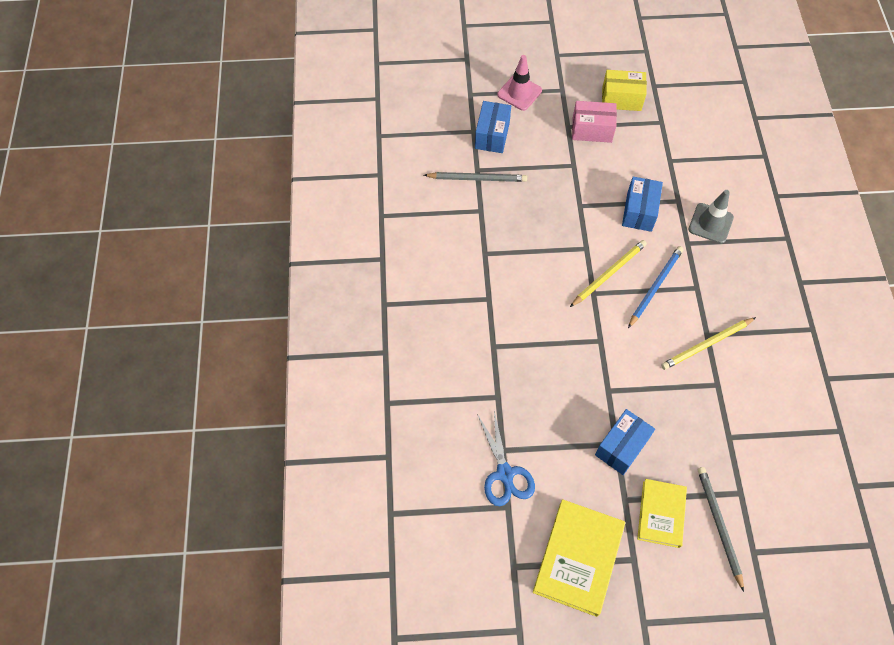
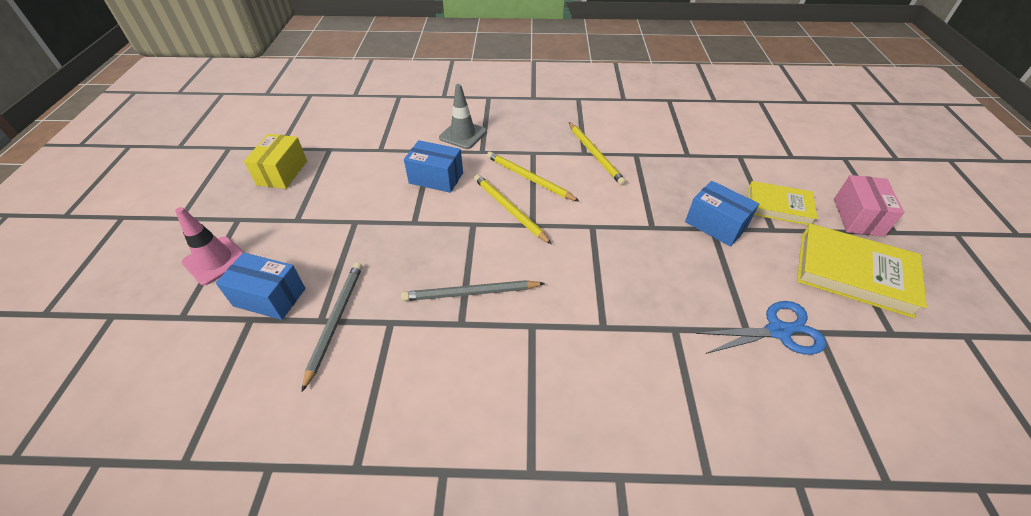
camera: 85 degrees left, 15 degrees down
pink box [572,101,617,143] -> pink box moved to [834,175,904,237]
blue pencil [628,246,684,328] -> yellow pencil [487,151,580,202]
grey pencil [698,467,744,592] -> grey pencil moved to [401,280,545,301]

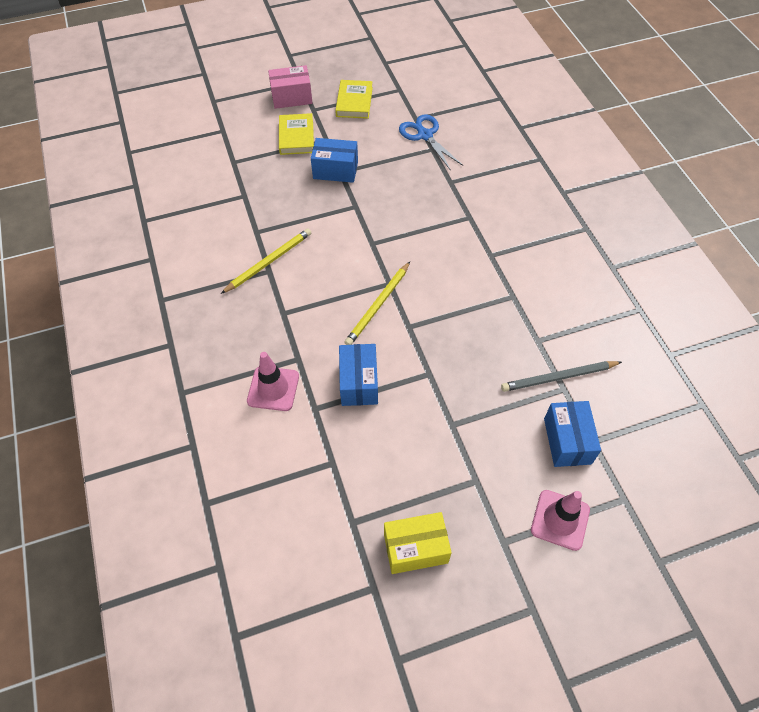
camera: 110 degrees left, 10 degrees up
grey pencil [401,280,545,301] -> none
grey traffic cone [439,84,487,149] -> pink traffic cone [247,352,299,411]
yellow pencil [487,151,580,202] -> none
blue box [685,181,759,247] -> blue box turned 75 degrees clockwise [311,138,358,183]
yellow book [797,223,927,318] -> yellow book [335,80,373,119], size x0.65

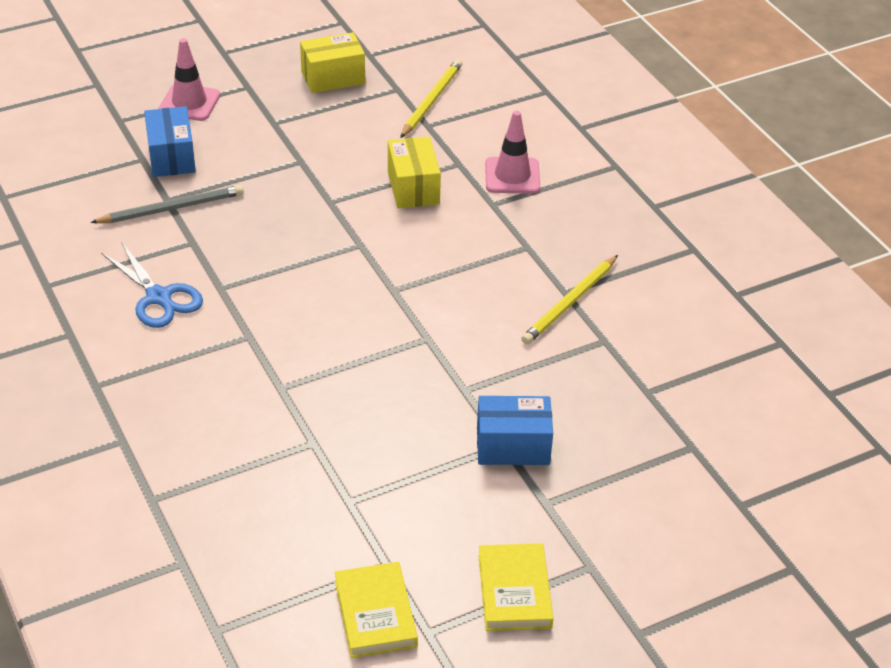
camera: 170 degrees right, 15 degrees down
pink box [268,65,312,109] -> none
yellow book [279,113,314,155] -> yellow book moved to [335,562,418,658]
blue box [339,344,378,406] -> yellow box [388,137,441,208]
yellow pencil [344,262,410,345] -> yellow pencil moved to [400,59,462,138]
blue scissors [399,114,463,171] -> blue scissors moved to [101,242,203,328]

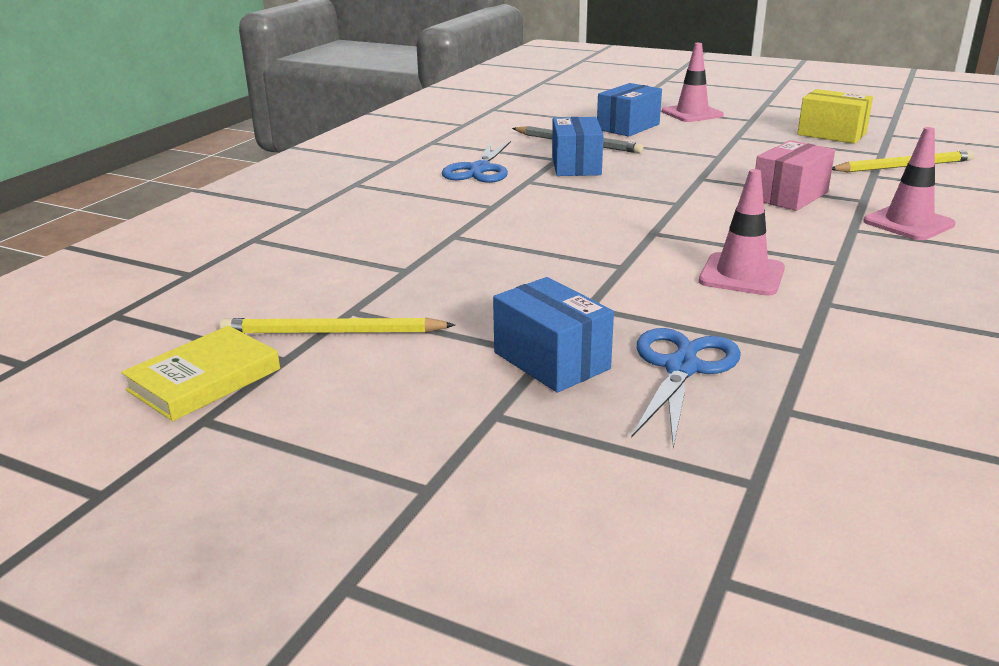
camera: 55 degrees right, 15 degrees down
yellow box [388,137,441,208] -> pink box [755,140,835,211]
yellow book [478,543,553,631] -> none
yellow pencil [521,255,618,344] -> yellow pencil moved to [219,317,455,334]
none -> blue box [552,117,603,176]
none -> blue scissors [631,328,741,448]
none -> pink traffic cone [699,169,785,296]

